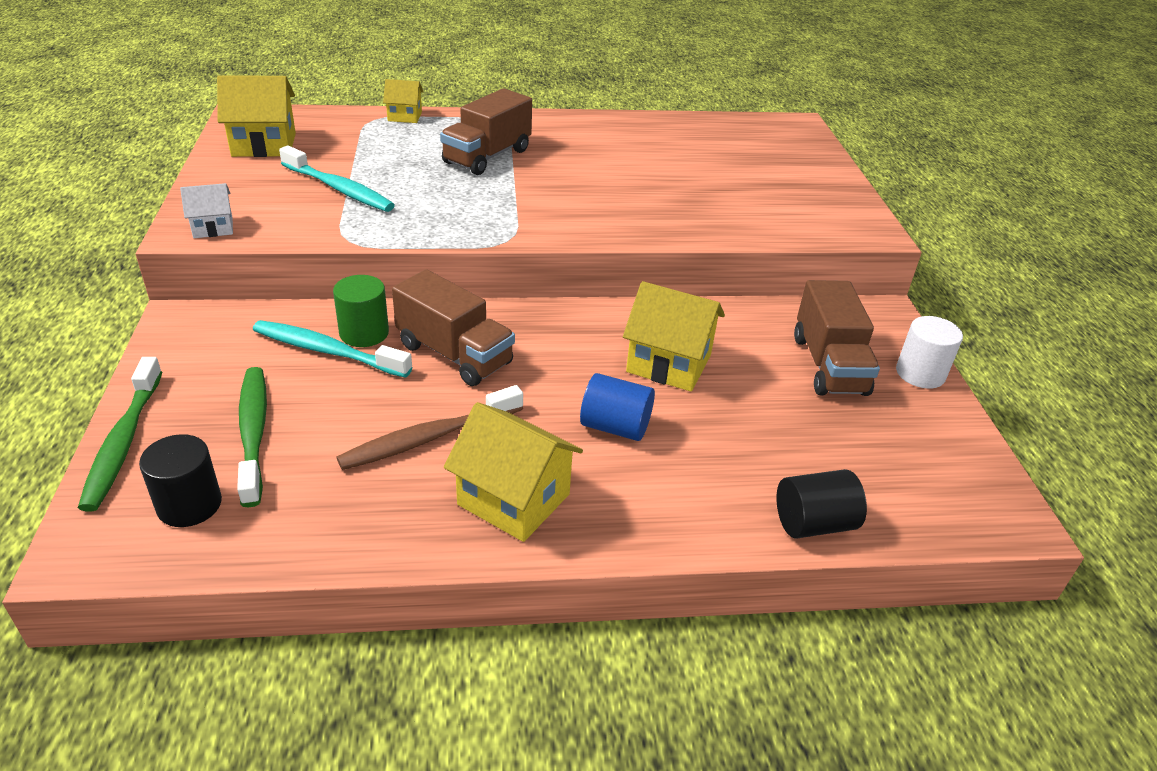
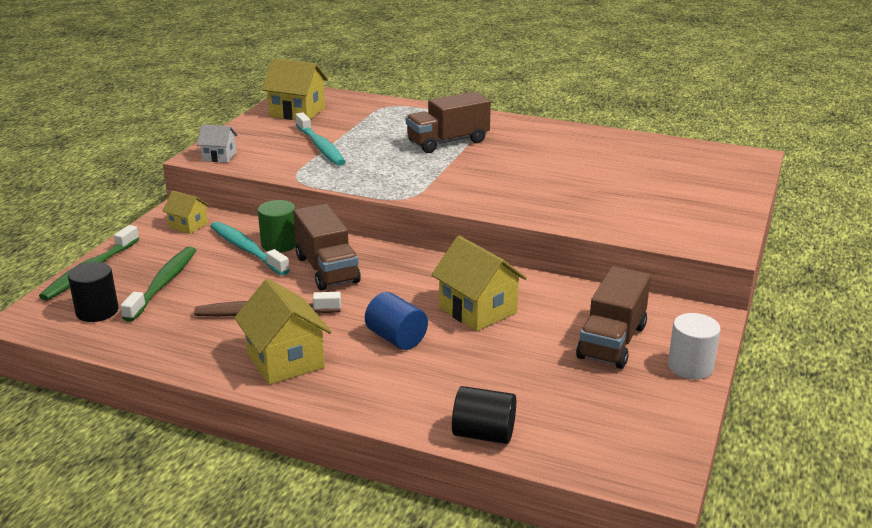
camera: 30 degrees right, 10 degrees down
yellow house [383,79,424,123] -> yellow house moved to [163,191,210,234]

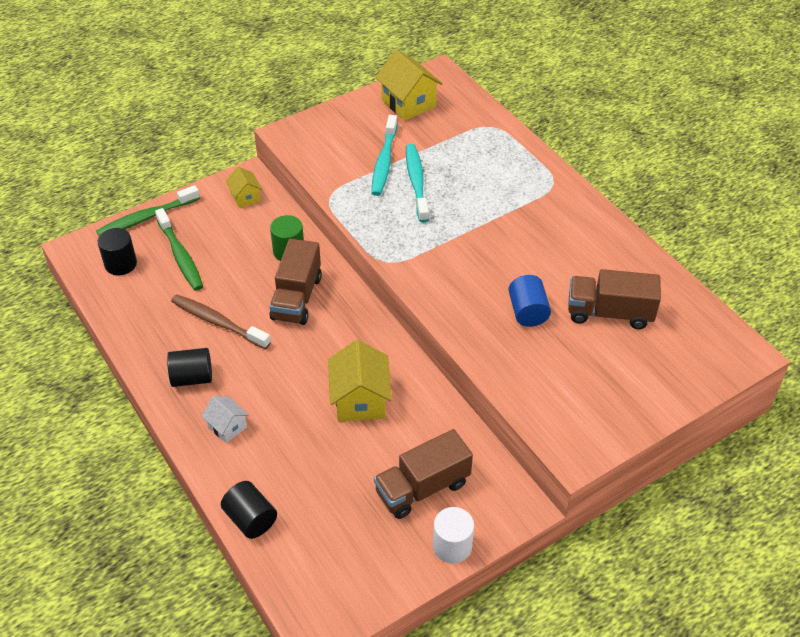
camera: 35 degrees right, 20 degrees up
green toothbrush [121,246,196,322] -> green toothbrush turned 105 degrees clockwise [155,208,203,291]
white house [197,124,237,163] -> white house moved to [201,396,249,443]
turquoise toothbrush [210,222,290,275] -> turquoise toothbrush moved to [406,144,429,223]
yellow house [234,279,331,385] -> black cylinder [167,348,212,387]
blue cylinder [365,292,428,350] -> blue cylinder moved to [508,275,551,327]
brown truck [406,91,491,153] -> brown truck moved to [568,269,661,329]

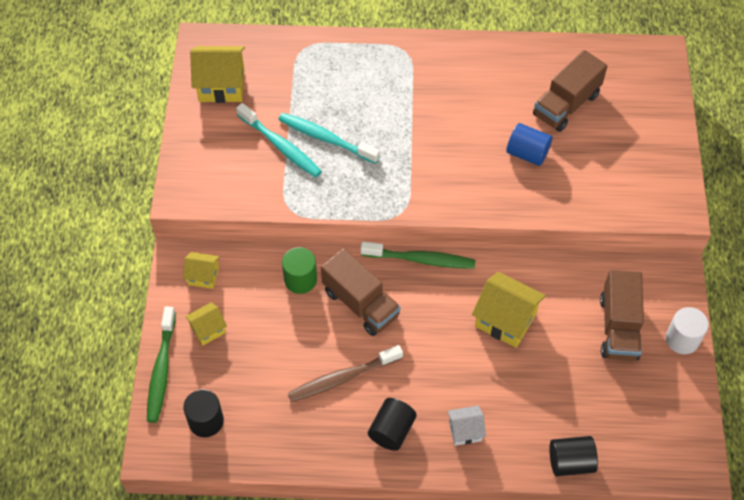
camera: 55 degrees left, 10 degrees up
green toothbrush [155,208,203,291] -> green toothbrush moved to [361,241,475,269]
none -> yellow house [185,302,227,346]

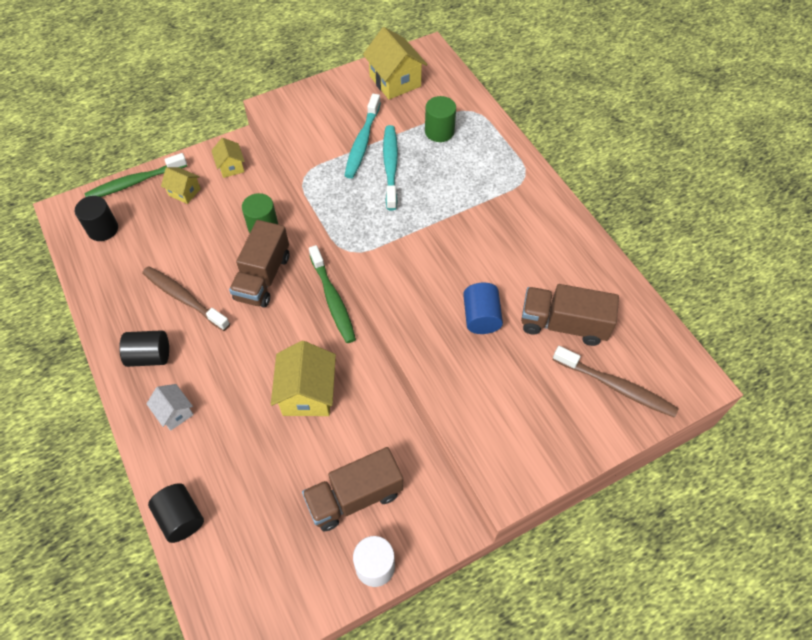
camera: 60 degrees right, 0 degrees up
none -> green cylinder [425,96,456,142]
none -> brown toothbrush [553,346,679,418]

